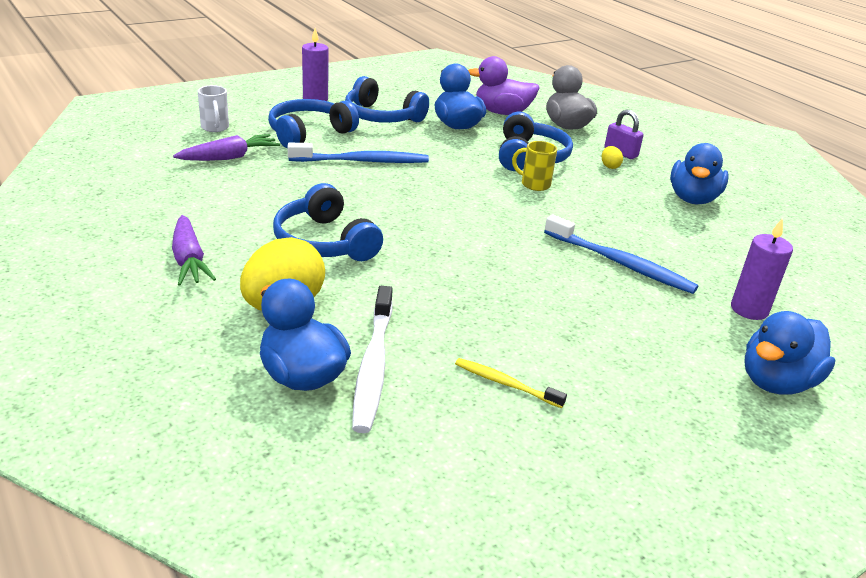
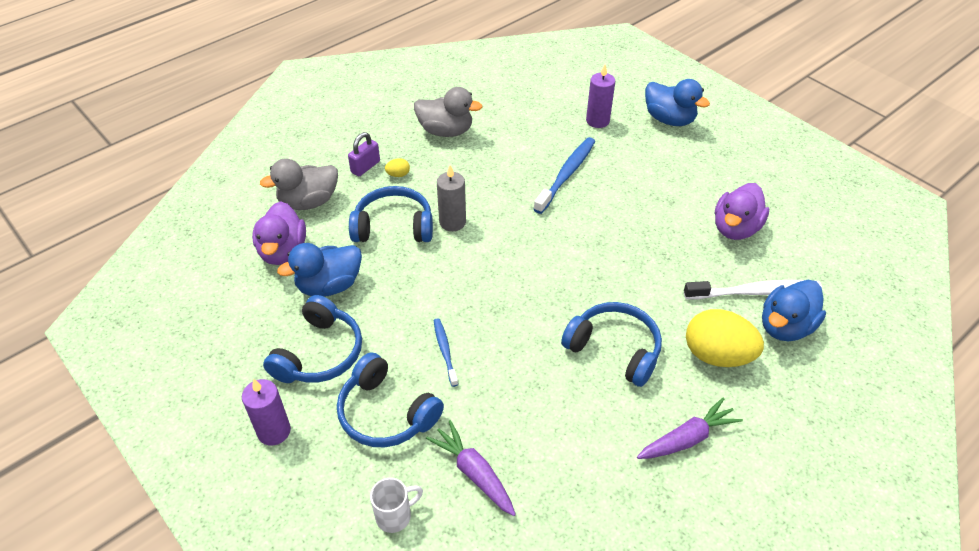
camera: 95 degrees left, 15 degrees up
blue headphones [273,183,383,261] -> blue headphones turned 105 degrees counterclockwise [561,302,662,387]
blue toothbrush [288,143,429,163] -> blue toothbrush [434,318,458,387], size x0.57
yellow toothbrush [455,358,567,408] -> purple duck [715,183,769,240]
yellow mug [512,141,557,191] -> grey candle [437,165,466,231]
blue duck [670,143,729,204] -> grey duck [414,87,482,137]

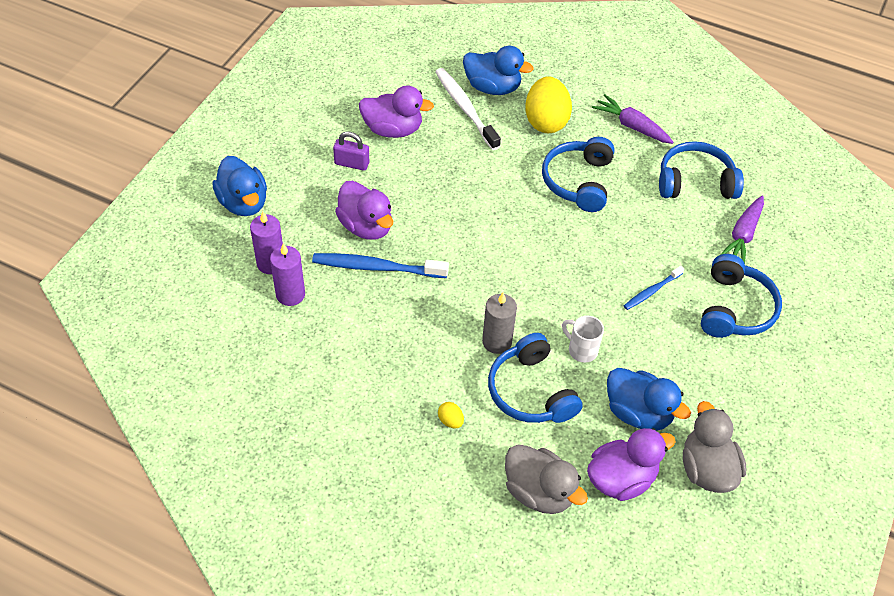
camera: 115 degrees left, 5 degrees up
purple candle [242,379,291,445] -> purple candle moved to [270,243,305,306]
blue headphones [263,295,362,383] -> blue headphones moved to [659,141,744,199]
purple padlock [348,132,380,176] -> purple padlock moved to [333,132,369,171]
white mug [370,478,423,533] -> white mug moved to [562,315,604,363]
grey duck [414,87,482,137] -> grey duck moved to [683,401,746,493]
blue duck [645,79,710,126] -> blue duck turned 135 degrees clockwise [212,156,267,216]
none -> purple duck [335,181,393,240]

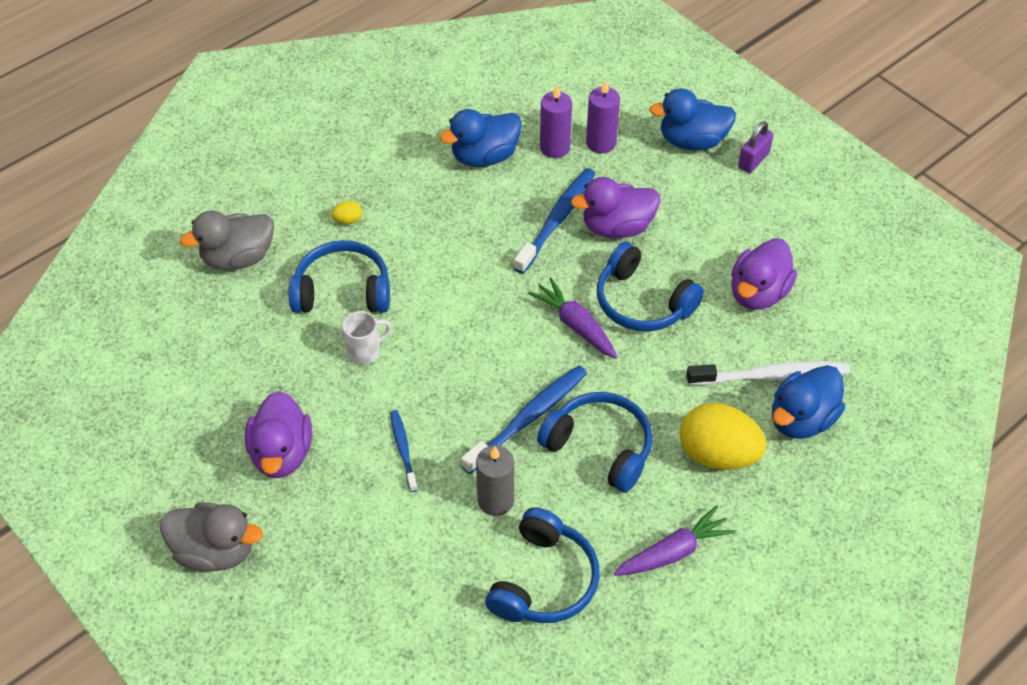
camera: 115 degrees right, 0 degrees up
purple padlock [333,132,369,171] -> purple padlock moved to [738,121,774,173]
grey candle [482,293,517,354] -> grey candle moved to [476,445,514,516]
purple duck [587,428,676,501] -> purple duck moved to [245,391,312,478]
blue duck [607,368,691,431] -> blue duck moved to [440,109,522,167]
grey duck [683,401,746,493] -> grey duck moved to [160,503,263,571]
blue headphones [701,254,782,338] -> blue headphones moved to [597,242,704,331]
purple carrot [720,195,764,264] -> purple carrot moved to [528,277,617,359]
none -> blue toothbrush [461,365,587,474]

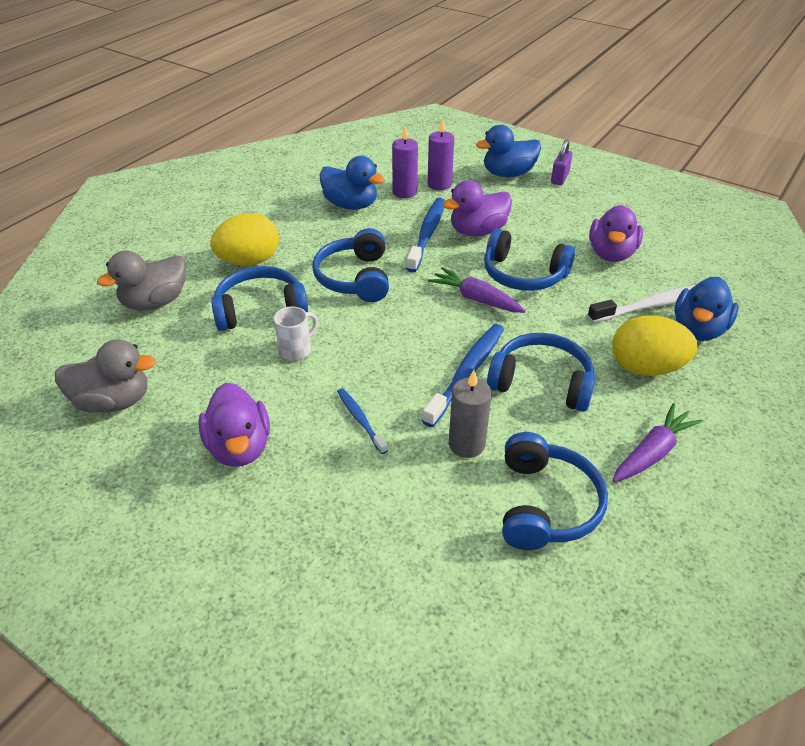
camera: 15 degrees left, 10 degrees down
grey duck [160,503,263,571] -> grey duck moved to [55,339,156,413]
yellow egg [331,201,362,224] -> yellow egg [210,213,279,265], size x2.45
blue duck [440,109,522,167] -> blue duck turned 105 degrees counterclockwise [319,156,384,210]
none -> blue headphones [312,228,389,302]

